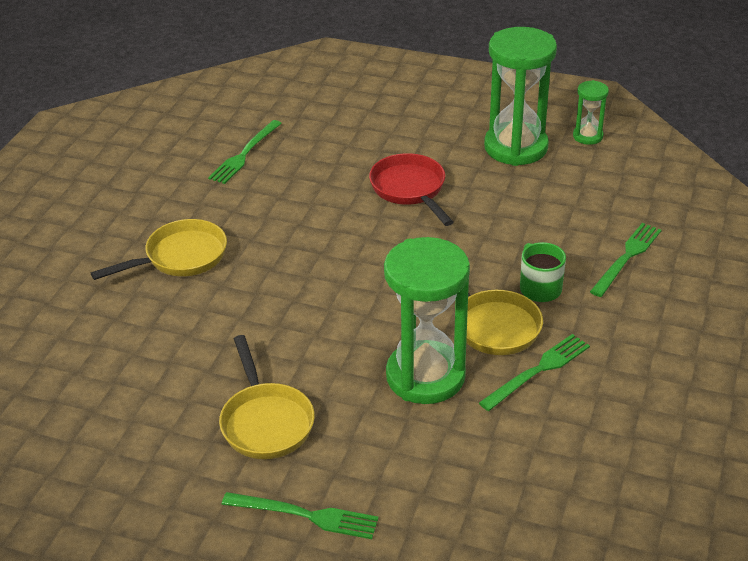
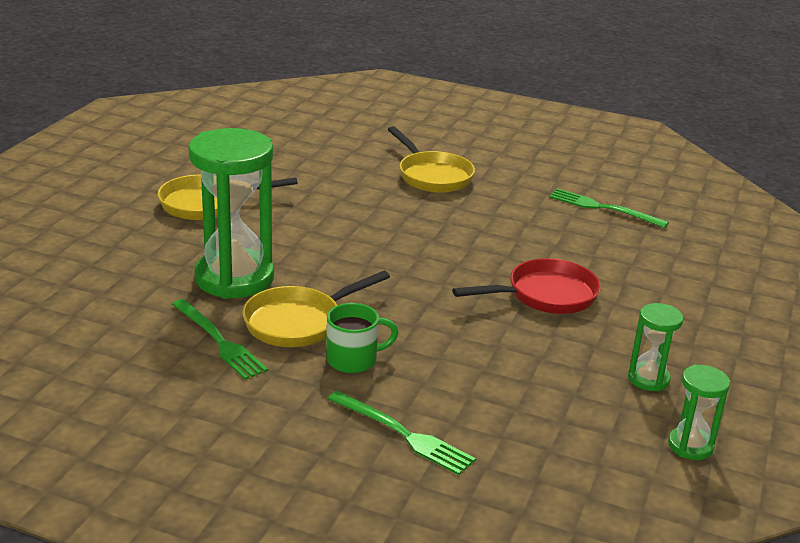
camera: 90 degrees right, 10 degrees down
green fork [222,492,379,539] -> none
green hourglass [484,27,557,166] -> green hourglass [628,303,683,391], size x0.48

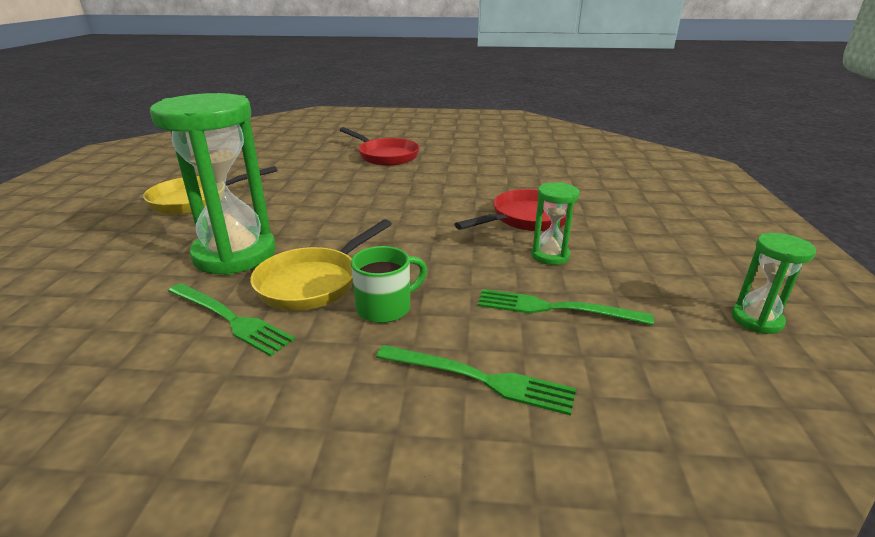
camera: 15 degrees left, 0 degrees up
yellow pan [388,126,475,193] -> red pan [340,127,420,166]
green fork [549,188,669,228] -> green fork moved to [478,289,654,325]
green hourglass [628,303,683,391] -> green hourglass moved to [531,182,579,265]

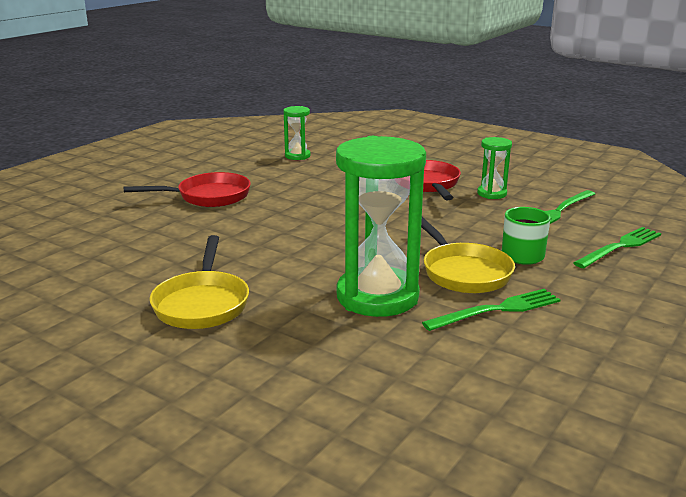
camera: 60 degrees left, 5 degrees down
green hourglass [732,233,816,334] -> green hourglass moved to [283,106,311,160]

